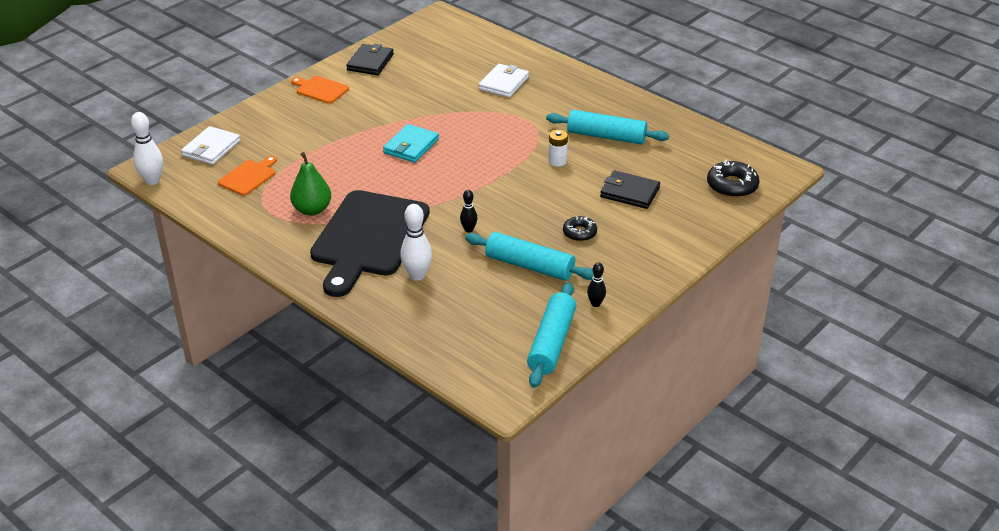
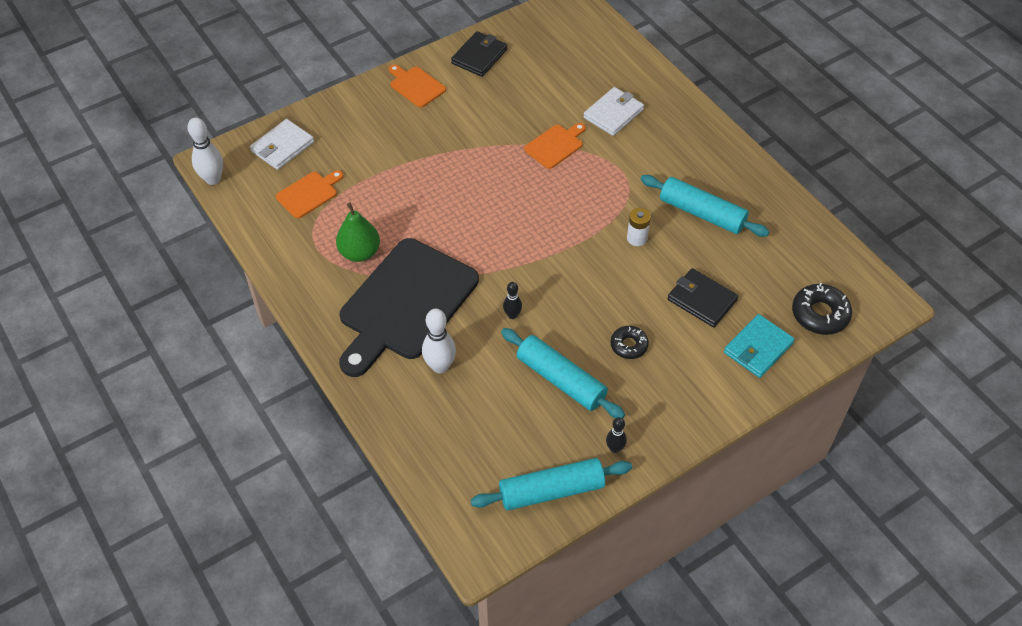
camera: 15 degrees right, 15 degrees up
turquoise wallet [383,124,439,163] -> turquoise wallet moved to [724,314,795,378]
turquoise rolling pin [527,282,576,388] -> turquoise rolling pin turned 45 degrees clockwise [471,458,632,510]
none -> orange cutting board [524,123,586,169]

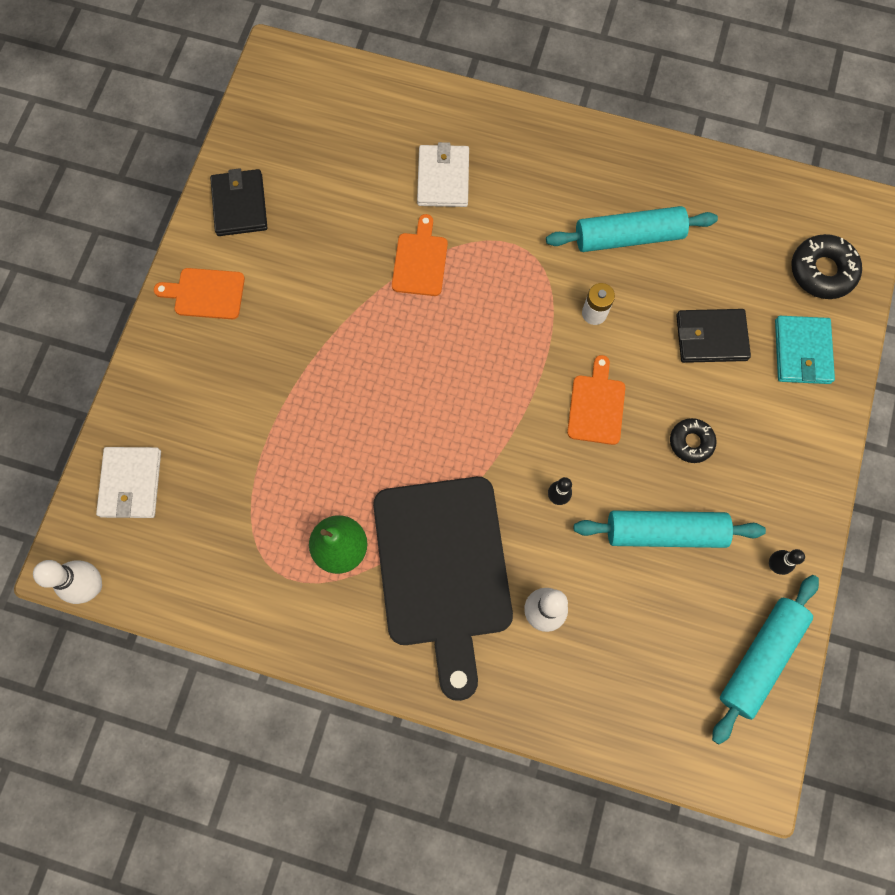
camera: 40 degrees left, 20 degrees up
orange cutting board [276,170,344,218] -> orange cutting board moved to [567,355,625,445]

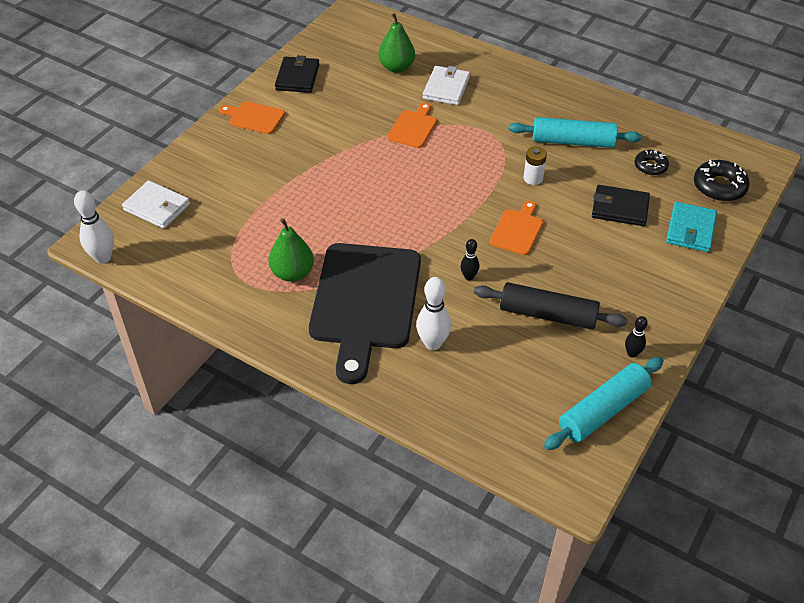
camera: 15 degrees right, 25 degrees down
white wallet [96,447,161,518] -> white wallet turned 75 degrees counterclockwise [122,180,190,229]
turquoise rolling pin [574,511,766,548] -> black rolling pin [474,282,628,330]
black donut [670,418,717,463] -> black donut moved to [635,150,669,176]
none -> green pear [378,13,415,73]

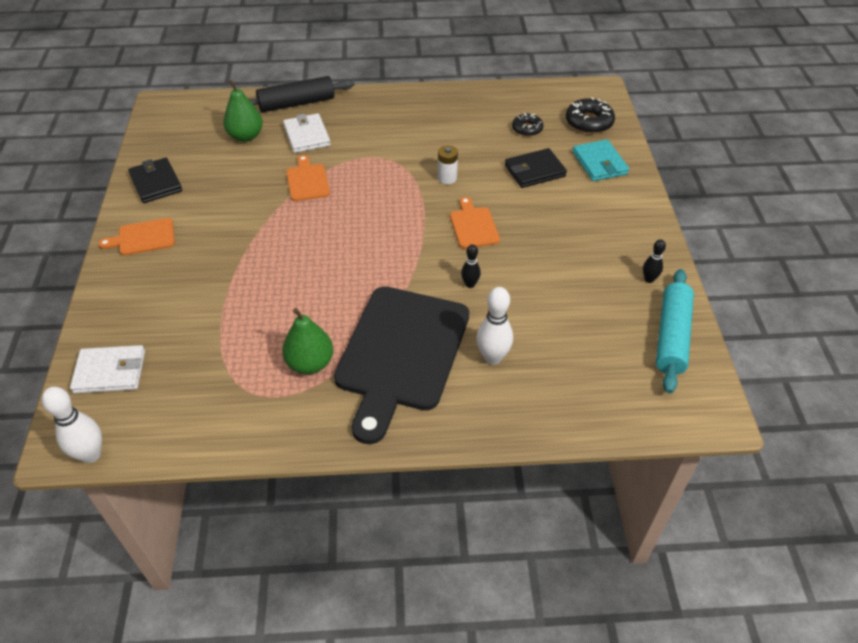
camera: 35 degrees left, 0 degrees up
black cutting board [309,243,421,384] -> black cutting board turned 45 degrees clockwise [334,286,469,444]
black rolling pin [474,282,628,330] -> black rolling pin moved to [249,76,354,112]
turquoise rolling pin [509,117,642,148] -> none

